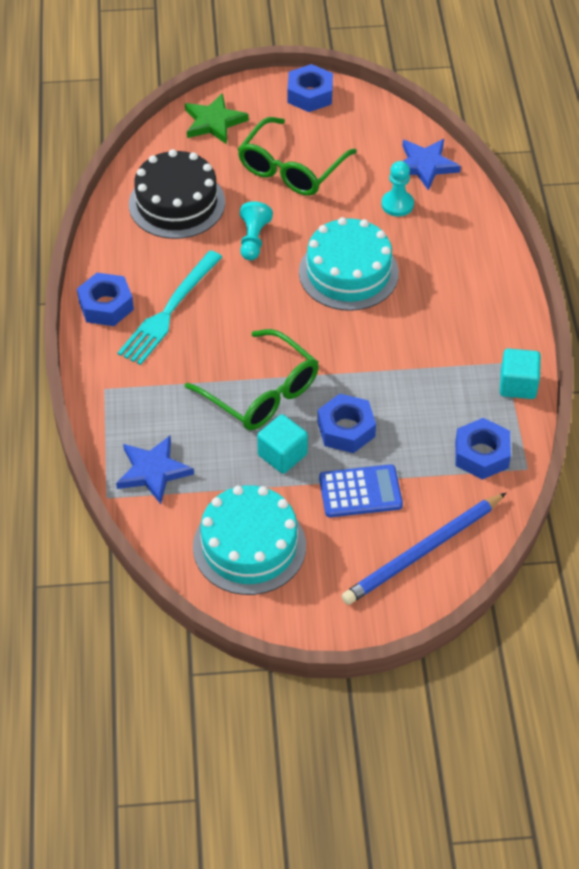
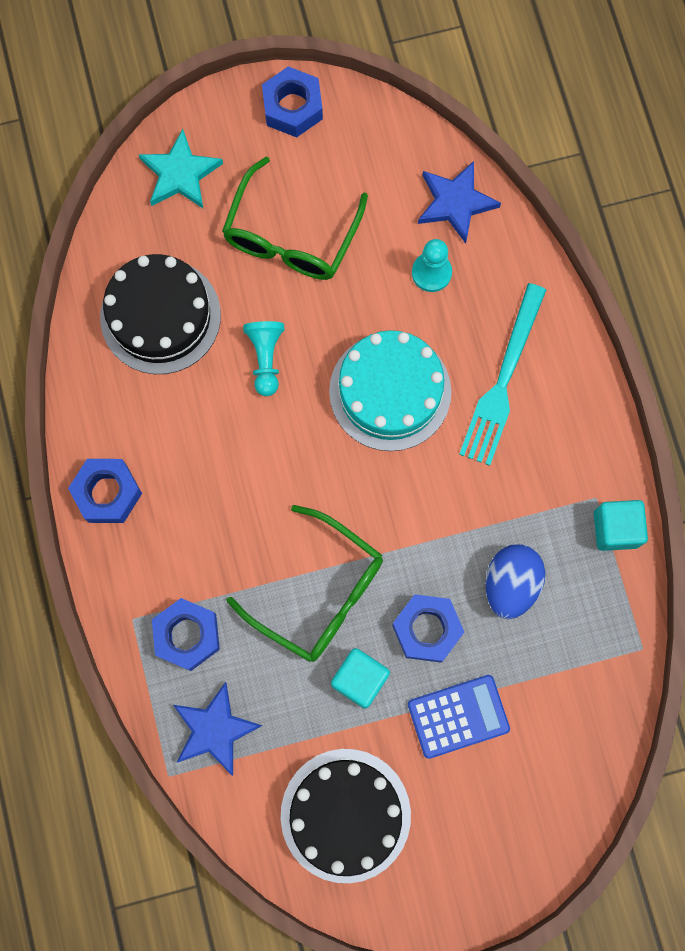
camera: 10 degrees left, 25 degrees up
turquoise fork [118,250,222,365] -> turquoise fork moved to [459,283,546,466]
green star [185,93,249,144] -> turquoise star [138,129,223,208]
turquoise cake [193,485,306,595] -> black cake [281,749,411,883]
blue pencil [342,493,506,605] -> none
blue nut [455,418,511,480] -> blue nut moved to [152,598,220,671]
none -> blue egg [486,544,545,619]

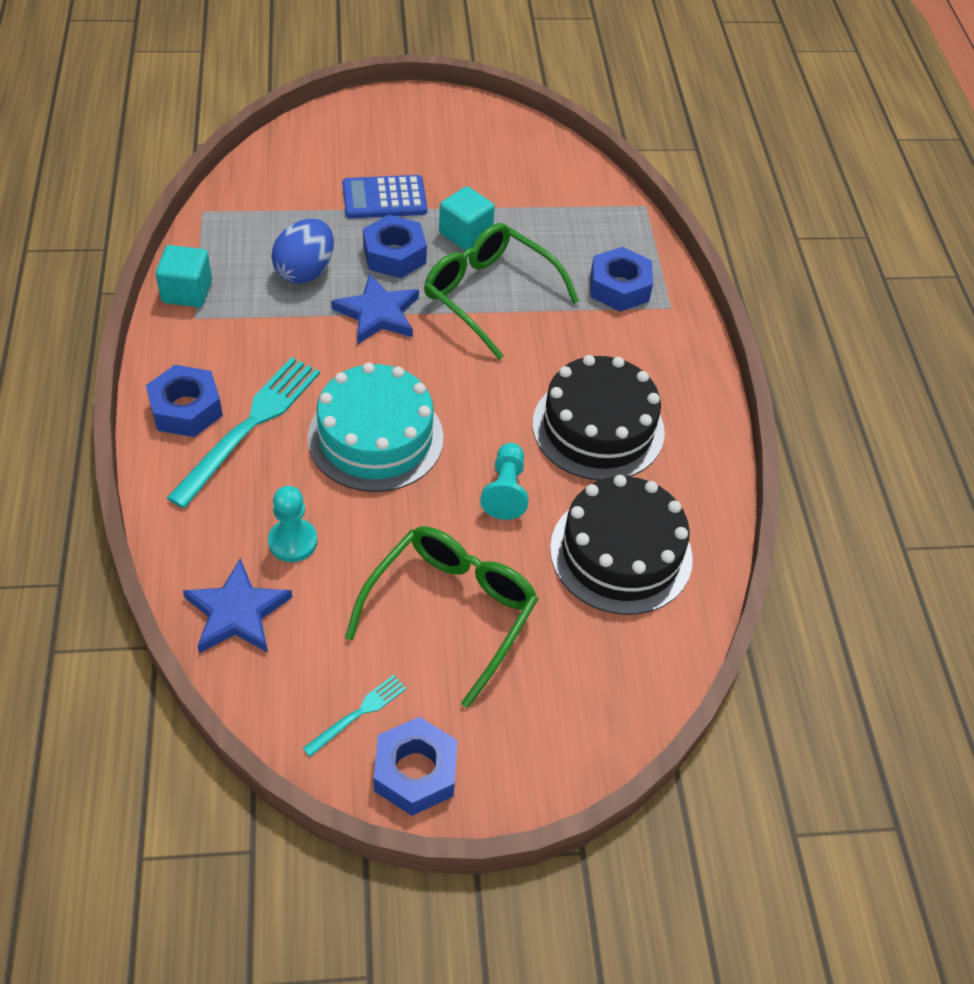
camera: 175 degrees left, 25 degrees down
blue nut [68,459,142,523] -> blue nut moved to [146,365,223,437]
turquoise star [138,129,223,208] -> none
blue star [173,682,263,776] -> blue star moved to [331,273,419,344]
black cake [281,749,411,883] -> black cake moved to [533,355,665,481]
none -> turquoise fork [303,675,407,757]

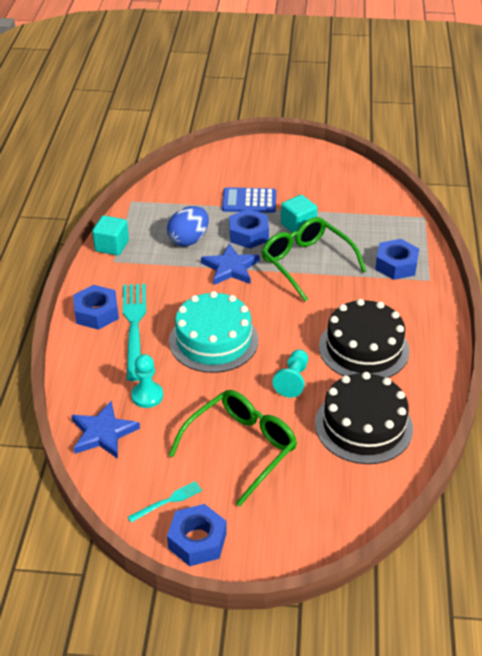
camera: 15 degrees right, 10 degrees down
turquoise fork [167,357,320,508] -> turquoise fork turned 45 degrees counterclockwise [123,284,146,381]

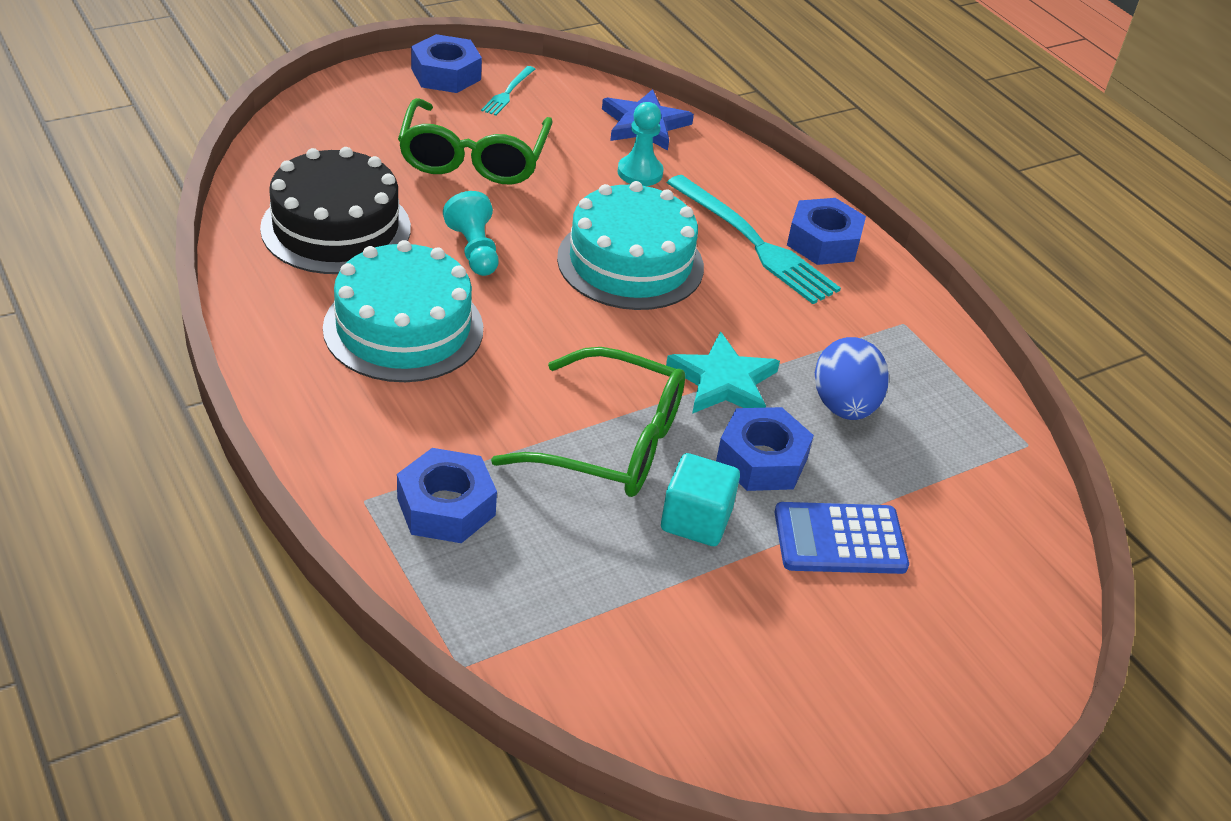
camera: 140 degrees right, 0 degrees up
turquoise cube [92,215,129,256] -> none
blue star [201,243,259,285] -> turquoise star [666,331,780,414]
blue calculator [222,187,276,213] -> blue calculator turned 150 degrees counterclockwise [775,502,909,574]
black cake [319,299,410,378] -> turquoise cake [323,240,483,382]

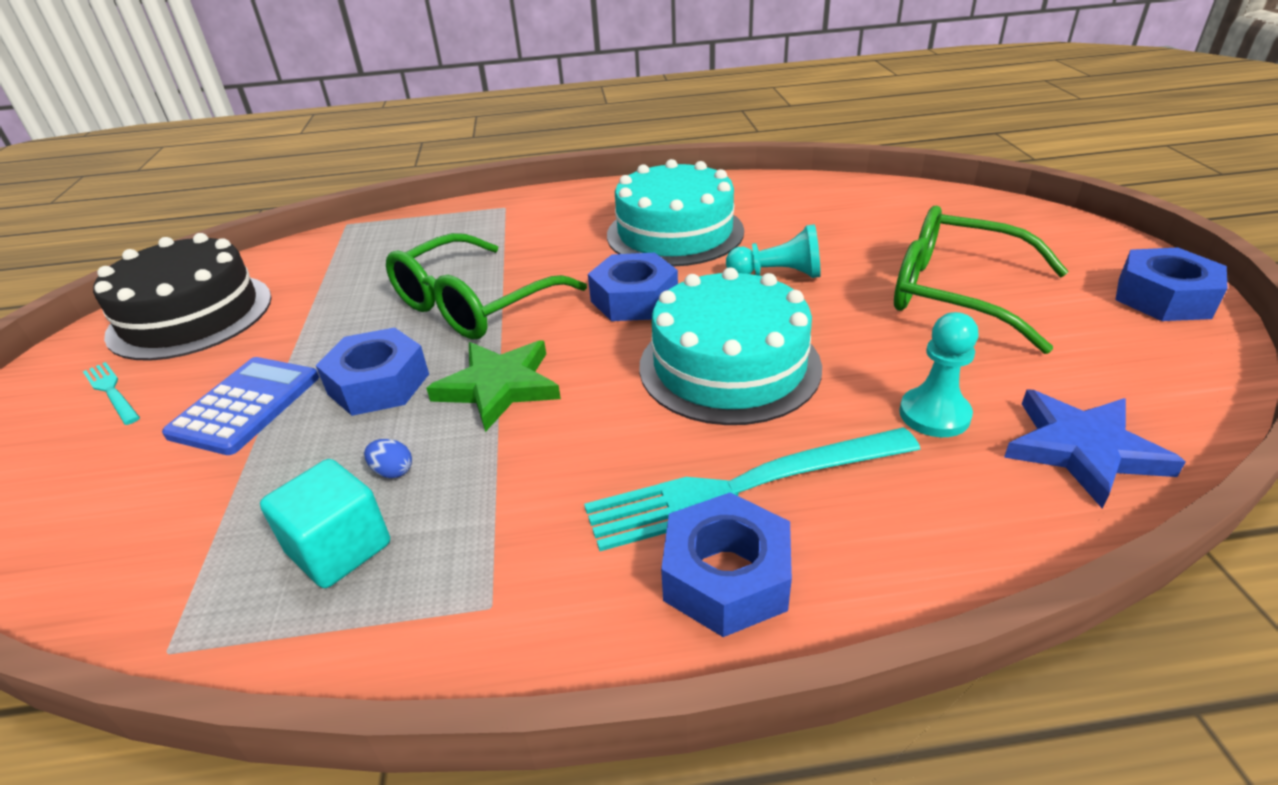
camera: 120 degrees right, 5 degrees down
black cake [260,147,411,274] -> black cake moved to [93,233,272,361]
blue nut [397,448,497,543] -> blue nut moved to [588,253,678,321]
turquoise fork [481,66,535,116] -> turquoise fork moved to [83,362,140,425]
turquoise cube [661,453,740,546] -> turquoise cube moved to [260,459,390,588]
turquoise star [666,331,780,414] -> green star [426,340,561,432]
blue egg [815,337,889,420] -> blue egg [364,439,412,478], size x0.40

